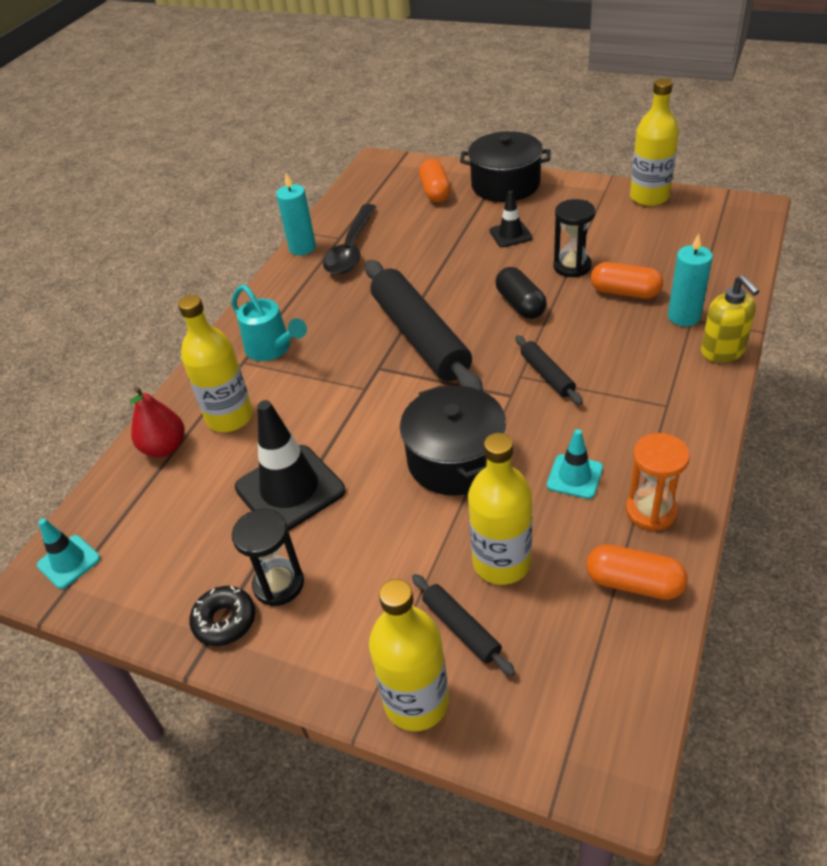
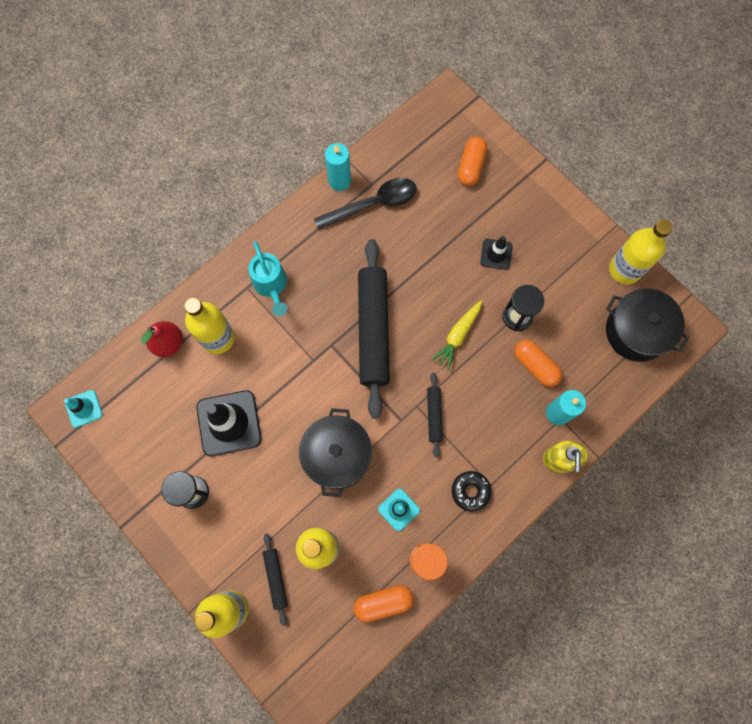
camera: 20 degrees right, 30 degrees up
black donut [189,586,255,646] -> black donut moved to [452,471,492,511]
black spoon [323,204,376,275] -> black spoon turned 150 degrees counterclockwise [314,178,417,230]
black pot [460,131,551,202] -> black pot moved to [606,288,689,362]
black capsule [496,267,547,319] -> yellow carrot [431,300,482,370]
orange capsule [586,544,688,600] -> orange capsule turned 60 degrees counterclockwise [354,585,414,622]

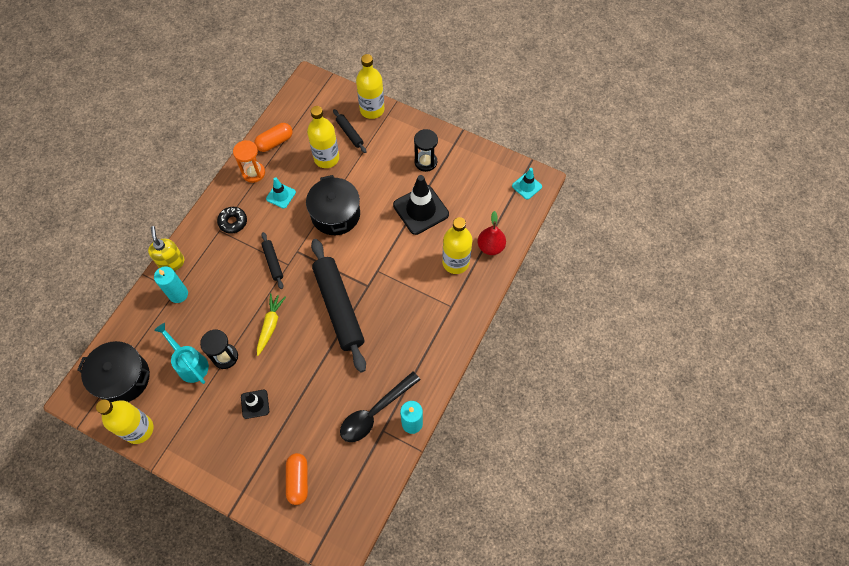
camera: 160 degrees right, 10 degrees down
turquoise watering can [249,241,287,316] -> turquoise watering can moved to [154,323,209,384]
orange capsule [514,340,562,387] -> none

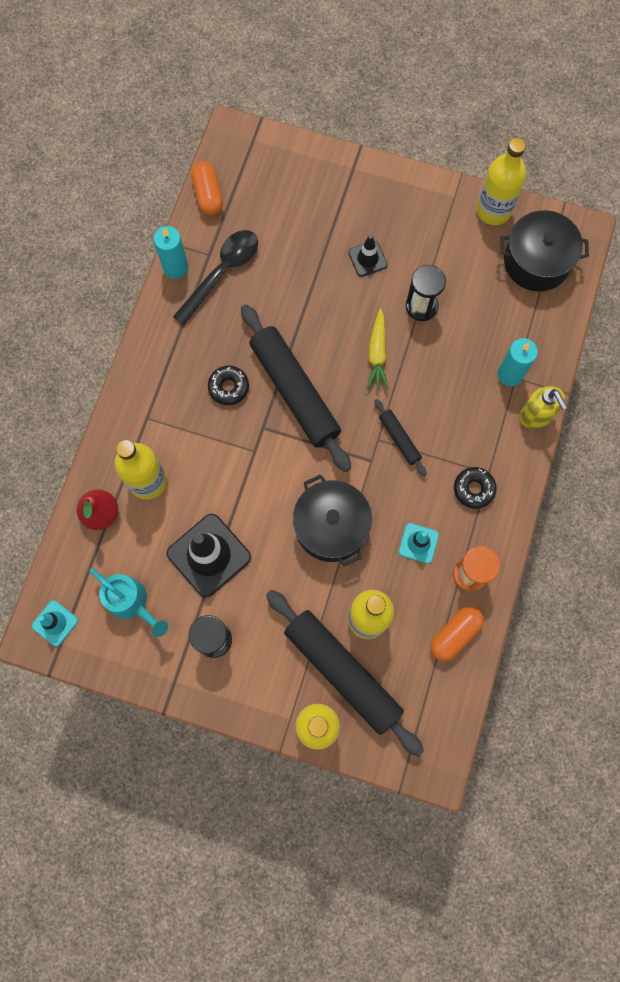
camera: 170 degrees right, 10 degrees up
turquoise watering can [154,323,209,384] -> turquoise watering can moved to [89,568,168,637]
orange capsule [286,453,308,505] -> orange capsule moved to [191,161,223,216]
black rolling pin [333,109,367,153] -> black rolling pin [266,590,424,757], size x2.20
none -> black donut [208,366,249,405]

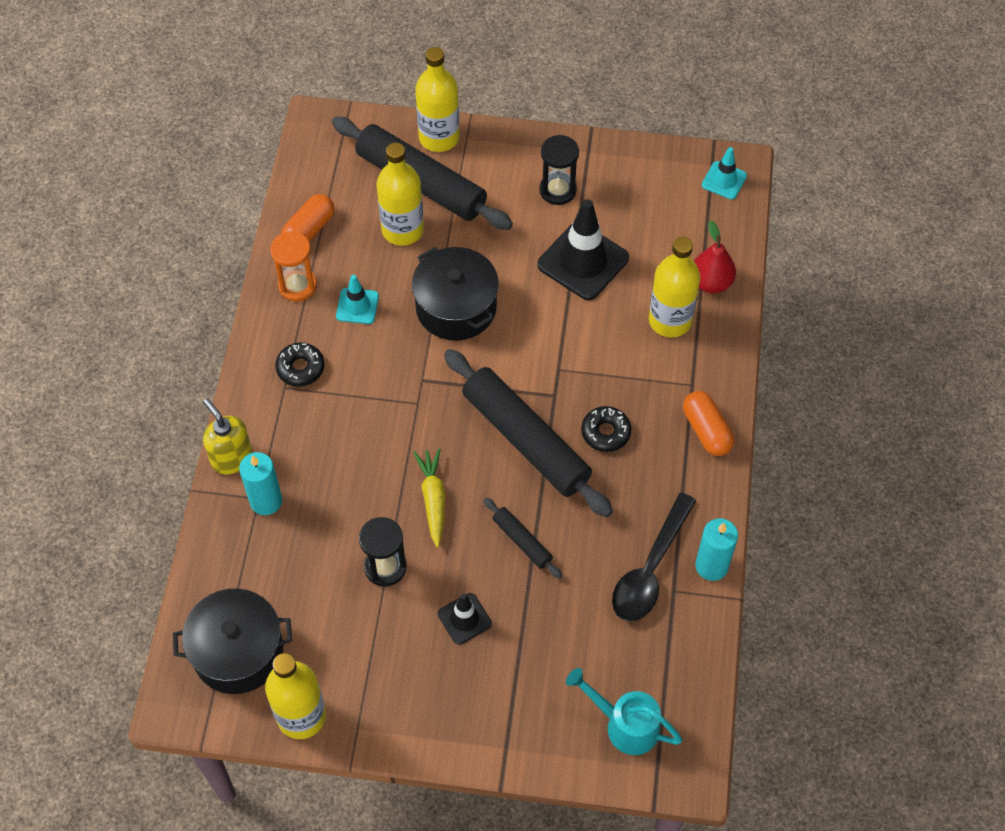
camera: 170 degrees right, 15 degrees down
turquoise watering can [89,568,168,637] -> turquoise watering can moved to [566,668,682,755]
orange capsule [191,161,223,216] -> orange capsule moved to [683,391,734,456]
black rolling pin [374,399,427,476] -> black rolling pin moved to [484,498,562,579]

